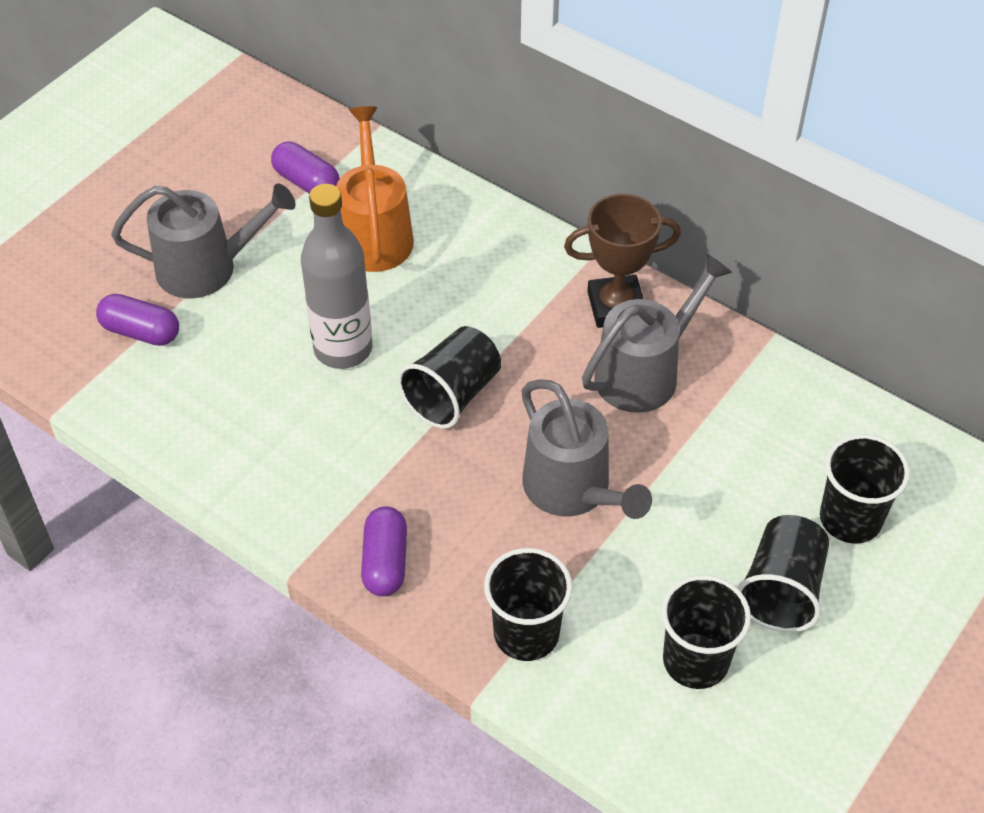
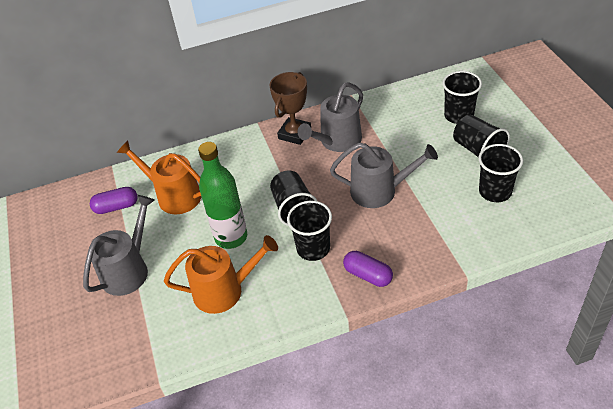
camera: 50 degrees left, 5 degrees down
purple capsule [96,294,179,346] -> none
grey bottle [301,184,372,369] -> green bottle [198,142,247,249]
black cup [484,548,572,661] -> black cup moved to [287,201,332,261]
grey watering can [582,254,733,413] -> grey watering can turned 135 degrees counterclockwise [298,82,363,152]
none -> orange watering can [164,235,278,314]

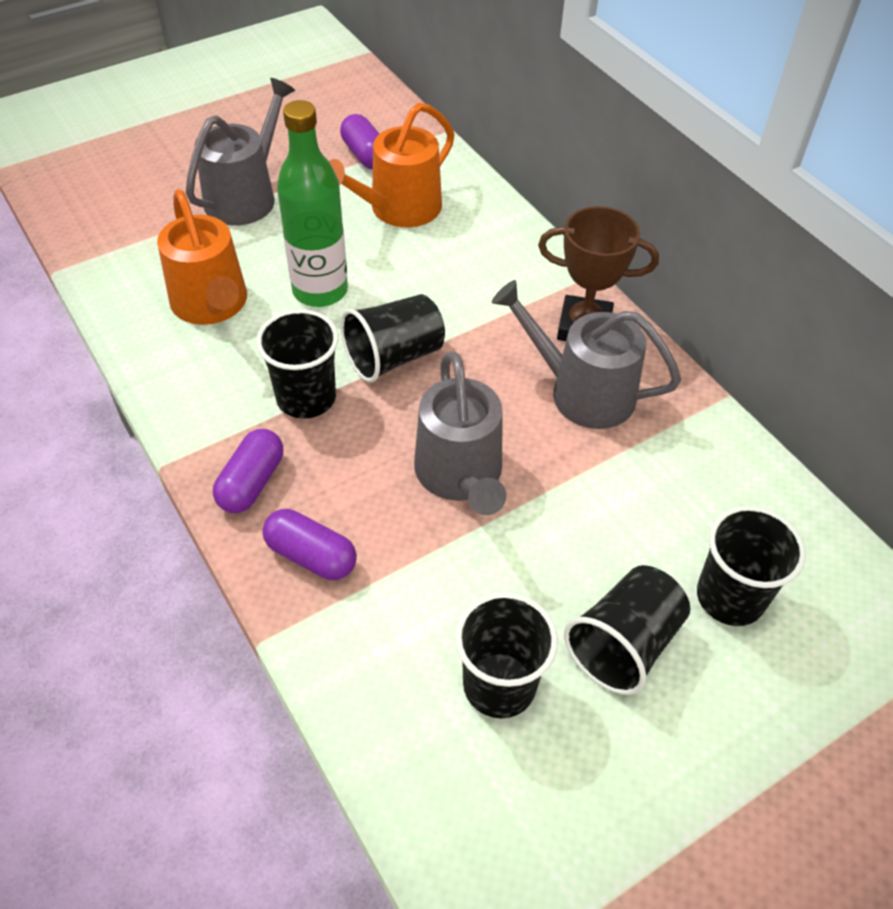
camera: 70 degrees right, 5 degrees up
grey watering can [83,195,155,296] -> grey watering can turned 75 degrees counterclockwise [186,78,295,225]
orange watering can [117,141,201,214] -> orange watering can turned 150 degrees counterclockwise [329,103,455,227]
none -> purple capsule [262,509,357,580]

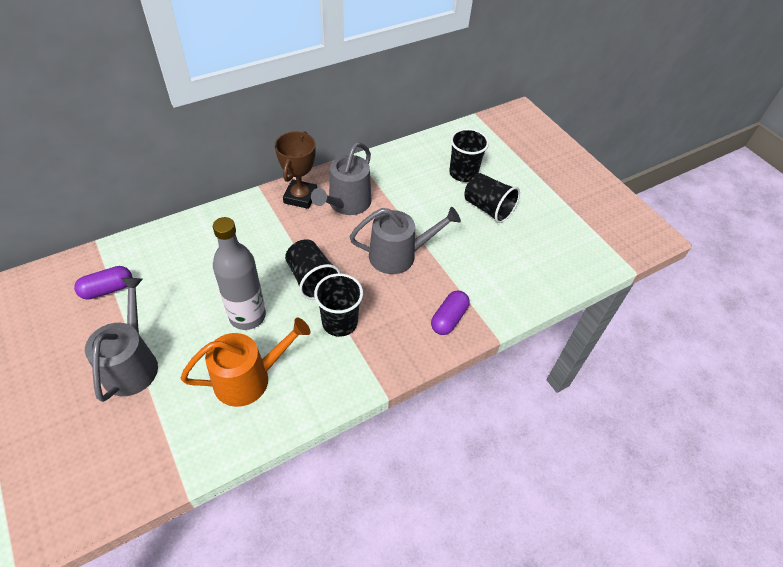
camera: 90 degrees left, 0 degrees up
grey watering can [186,78,295,225] -> grey watering can turned 60 degrees clockwise [85,278,158,402]
purple capsule [213,429,283,513] -> none
green bottle [277,100,348,307] -> grey bottle [213,217,266,330]
orange watering can [329,103,455,227] -> none
black cup [455,592,558,718] -> none

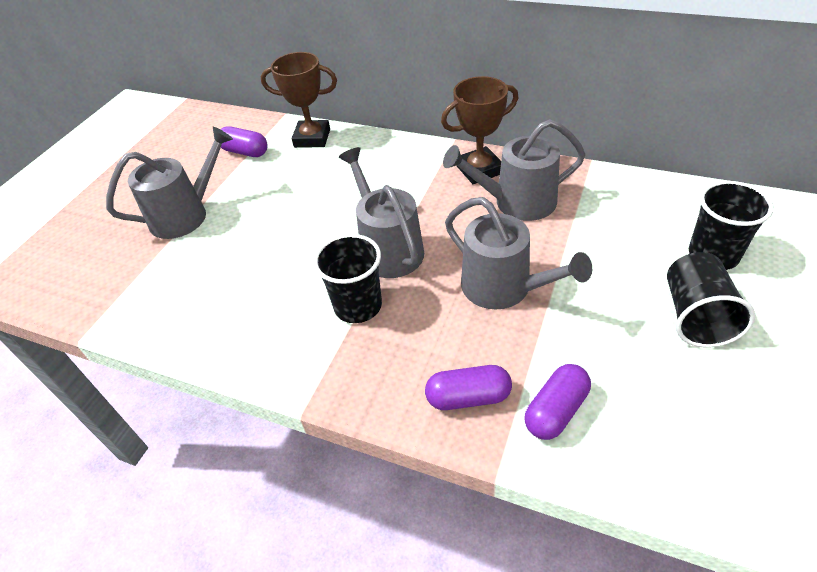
camera: 60 degrees right, 5 degrees down
orange watering can [181,318,311,407] -> none
grey bottle [213,217,266,330] -> none
black cup [285,239,341,300] -> grey watering can [339,147,424,278]
none -> brown trophy [261,52,337,148]
none -> purple capsule [524,364,591,440]

